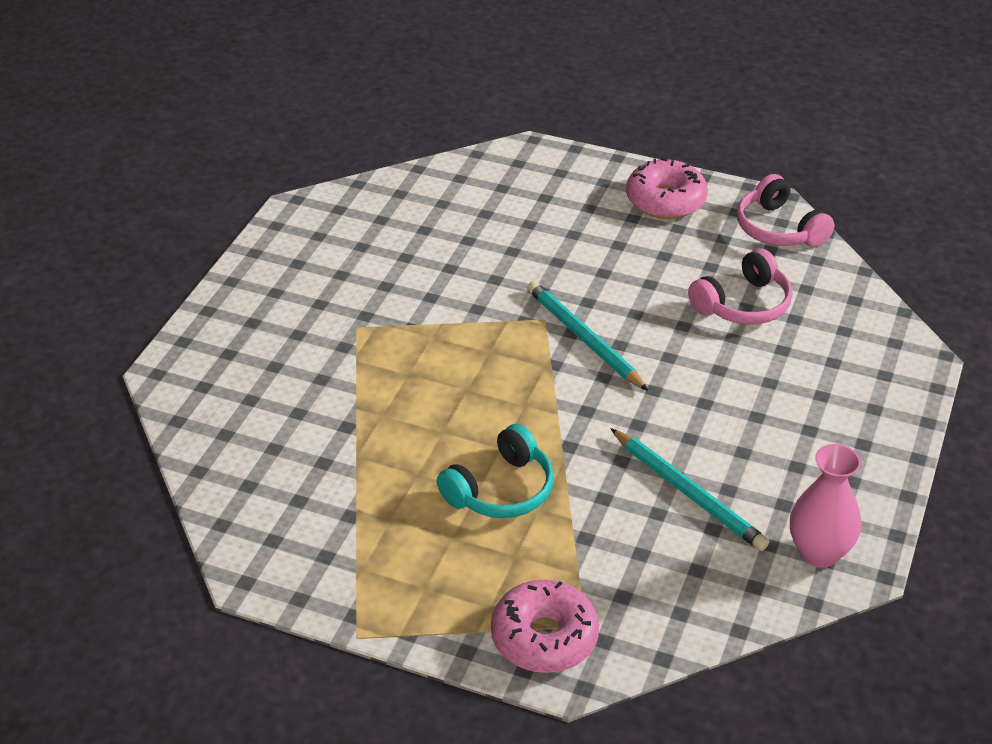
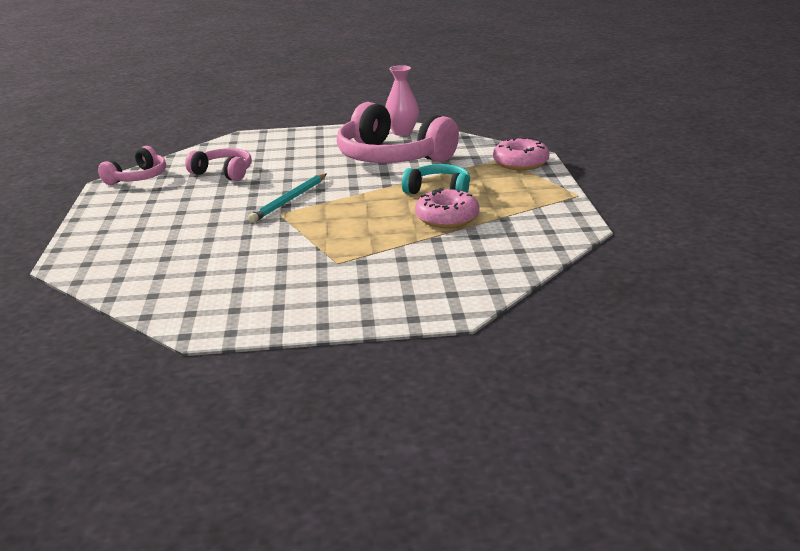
camera: 115 degrees left, 15 degrees down
turquoise pencil [610,428,769,551] -> pink headphones [337,102,459,163]
pink donut [626,157,708,219] -> pink donut moved to [415,188,479,228]

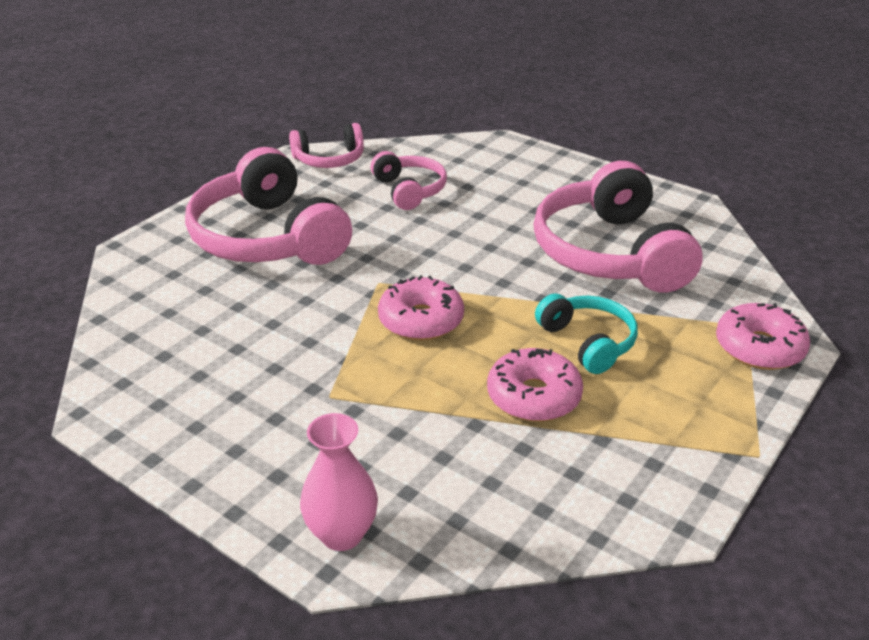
camera: 40 degrees right, 10 degrees up
turquoise pencil [248,173,327,223] -> none
pink vase [385,65,419,136] -> pink vase moved to [300,413,378,551]
none -> pink headphones [185,147,352,265]
none -> pink donut [378,275,464,341]

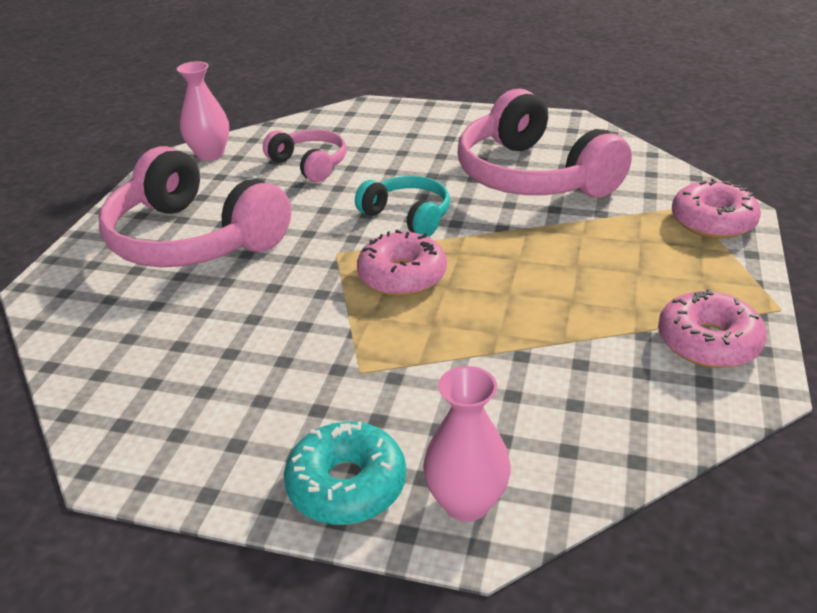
camera: 20 degrees left, 0 degrees up
pink headphones [289,123,364,168] -> pink vase [177,61,229,161]
pink donut [487,348,583,422] -> pink donut moved to [658,289,767,368]
turquoise headphones [535,293,638,374] -> turquoise headphones moved to [355,176,450,237]
none -> turquoise donut [284,421,406,525]

